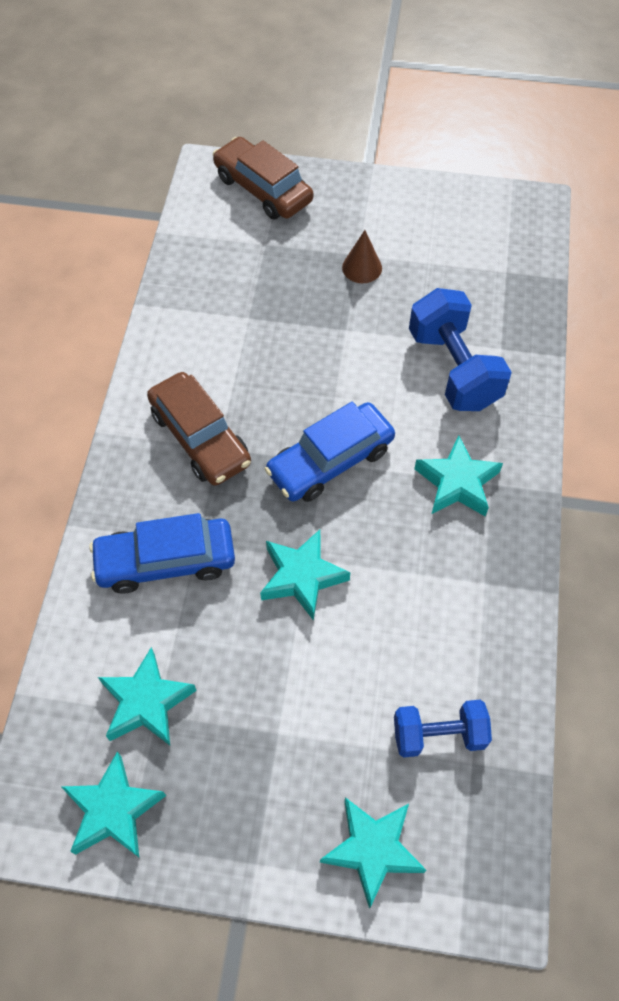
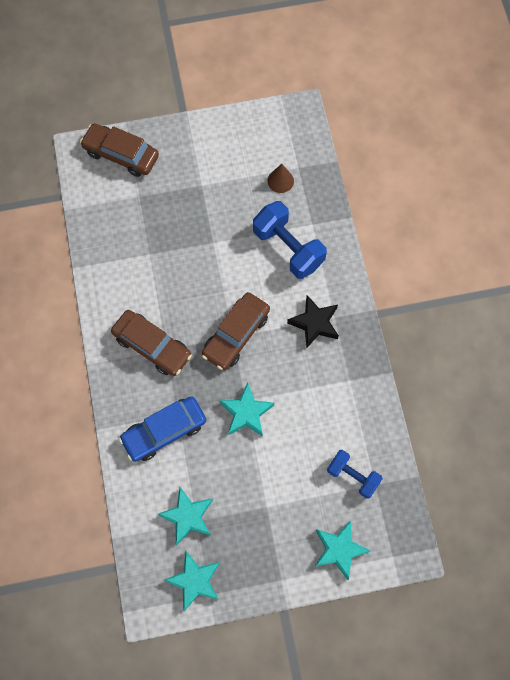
camera: 20 degrees left, 10 degrees up
blue car [265,402,395,502] -> brown car [202,292,270,370]
brown cone [342,230,382,283] -> brown cone moved to [268,164,294,193]
blue dumbbell [394,700,492,758] -> blue dumbbell turned 60 degrees clockwise [327,450,383,499]
turquoise star [414,435,503,516] -> black star [287,295,339,349]

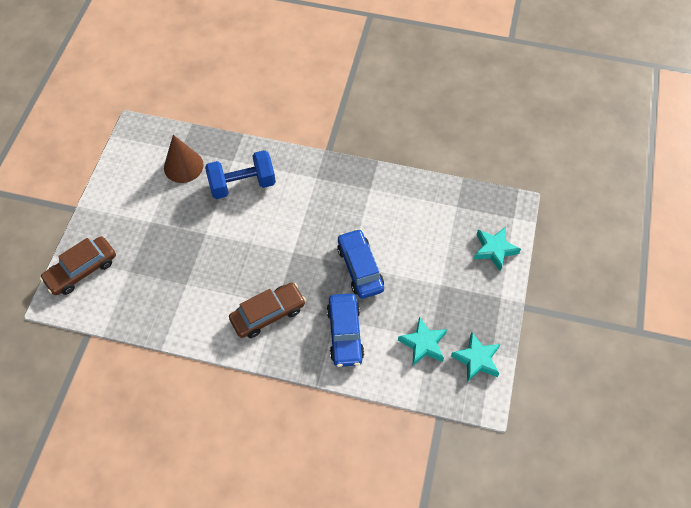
camera: 65 degrees left, 10 degrees down
brown car [202,292,270,370] -> none
turquoise star [219,383,274,437] -> blue car [337,229,384,299]
brown cone [268,164,294,193] -> brown cone [164,135,204,183], size x1.70
black star [287,295,339,349] -> none
blue dumbbell [327,450,383,499] -> none

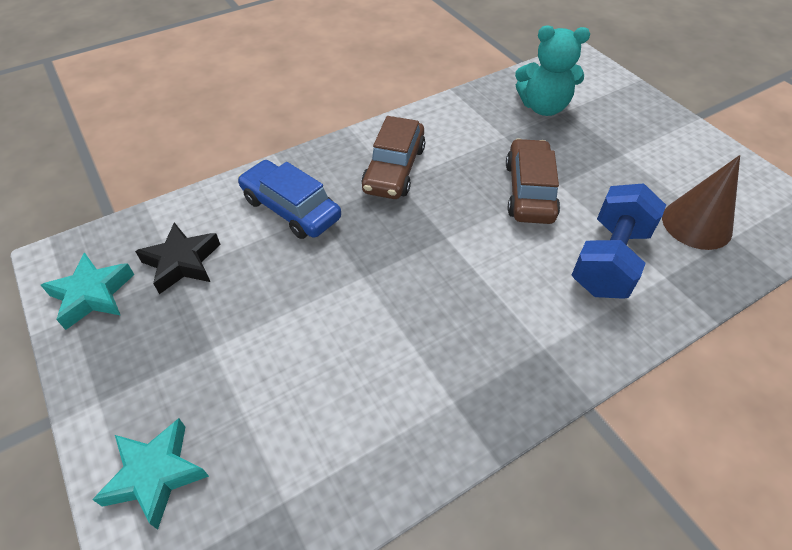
camera: 135 degrees right, 10 degrees down
brown car [40,236,116,295] -> brown car moved to [506,139,560,224]
blue car [337,229,384,299] -> none
turquoise star [398,317,447,366] -> black star [135,222,221,294]
none -> turquoise teddy bear [515,26,590,116]

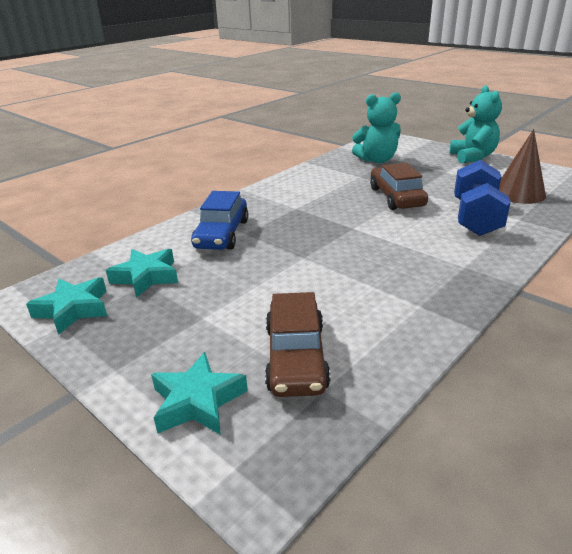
camera: 15 degrees left, 20 degrees down
black star [135,222,221,294] -> turquoise star [106,249,178,298]
blue car [238,160,341,239] -> blue car turned 105 degrees counterclockwise [191,191,249,250]
brown car [361,116,425,199] -> brown car moved to [265,292,331,397]
none -> turquoise teddy bear [450,85,502,163]

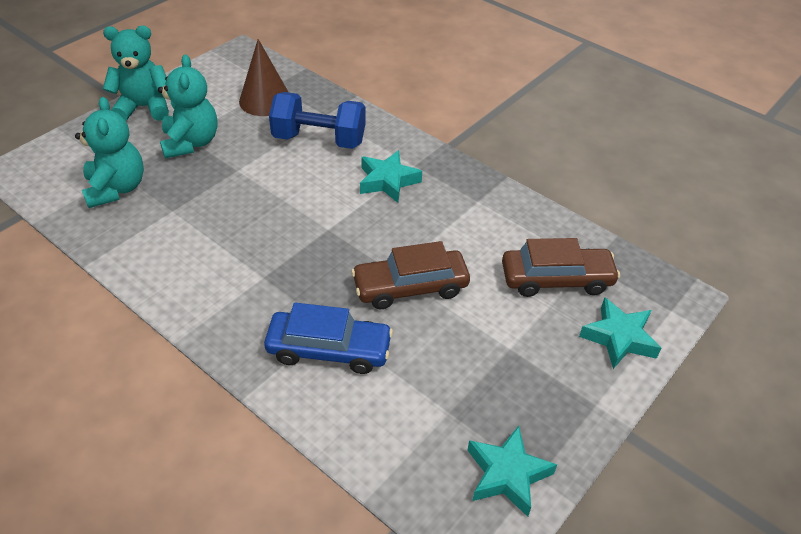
camera: 95 degrees left, 15 degrees up
turquoise star [106,249,178,298] -> turquoise star moved to [360,150,422,203]
brown car [370,163,428,210] -> brown car moved to [351,241,470,309]
none -> turquoise teddy bear [158,54,218,159]

